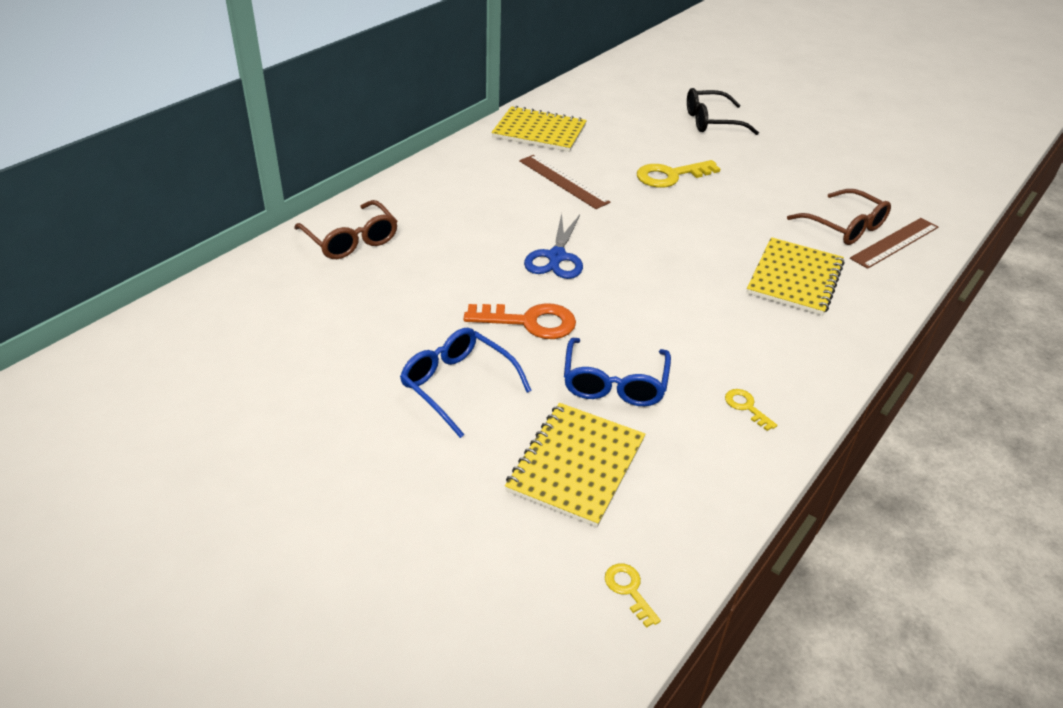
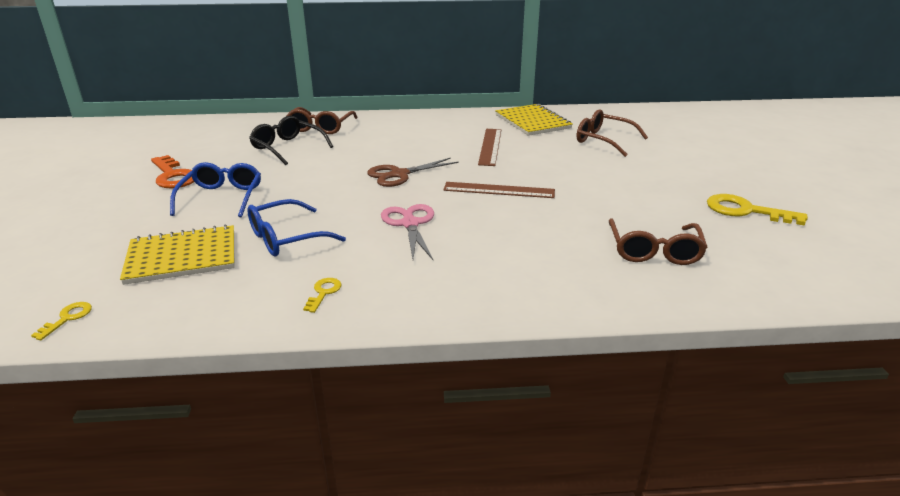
camera: 50 degrees right, 10 degrees down
orange key [464,303,576,339] -> orange key moved to [151,155,194,188]
blue scissors [524,213,583,279] -> brown scissors [367,158,459,187]
yellow key [637,160,720,188] -> yellow key moved to [707,194,808,226]
black glasses [687,88,759,135] -> black glasses moved to [249,116,333,165]
yellow notebook [746,237,845,316] -> none
brown ruler [850,218,938,269] -> brown ruler moved to [443,182,555,198]
none -> pink scissors [381,204,434,260]
none -> brown glasses [577,109,648,157]

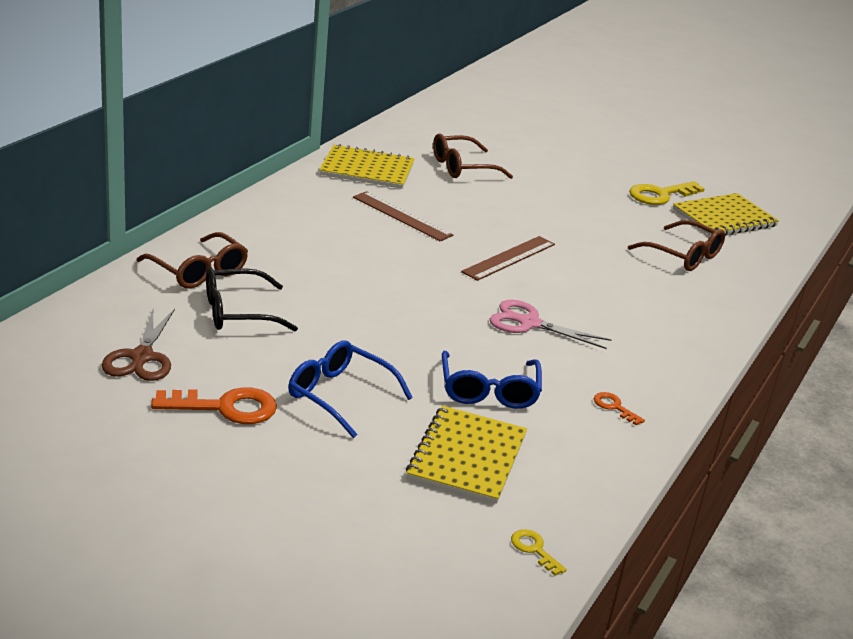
camera: 60 degrees left, 0 degrees up
yellow key [303,278,341,313] -> orange key [594,392,645,425]
brown scissors [367,158,459,187] -> brown scissors moved to [102,309,175,381]
none -> yellow notebook [673,193,779,236]

